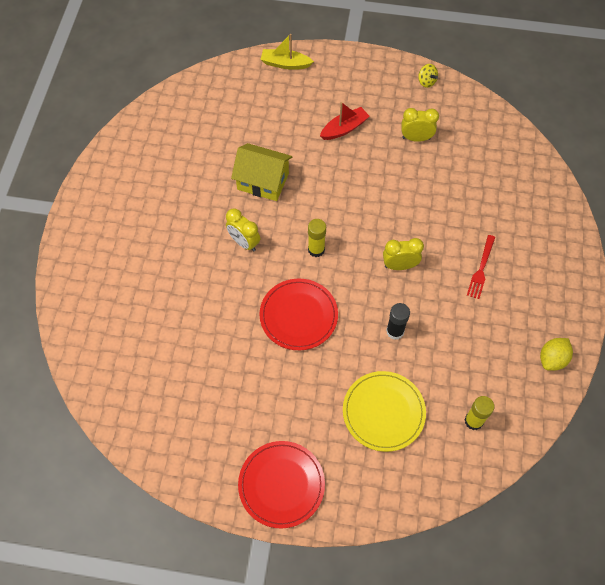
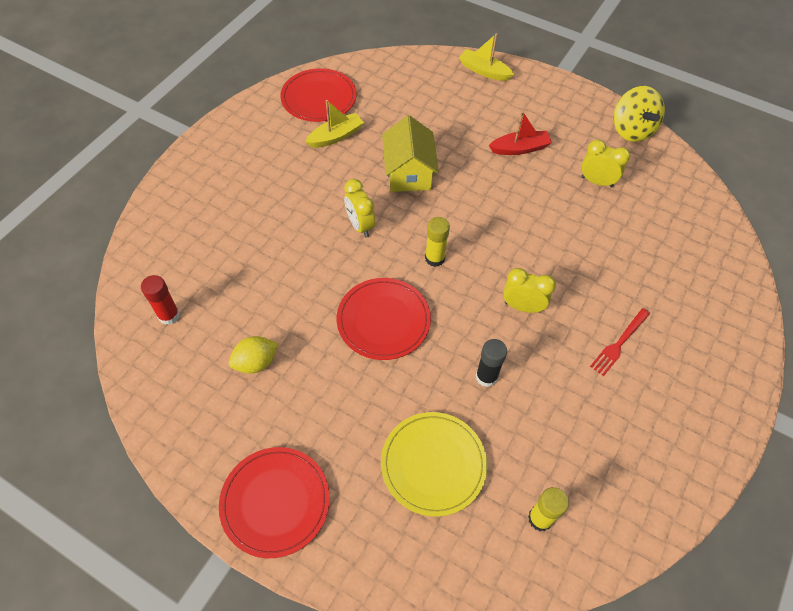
camera: 20 degrees right, 5 degrees down
yellow house [231,143,292,201] -> yellow house turned 45 degrees clockwise [382,115,439,192]
yellow spinning top [418,64,438,88] -> yellow spinning top [613,86,665,142], size x1.99
yellow lemon [540,338,573,371] -> yellow lemon moved to [229,336,278,374]
none -> red glue stick [141,275,180,325]
none -> red plate [280,68,357,122]
none -> yellow boat [305,100,364,148]

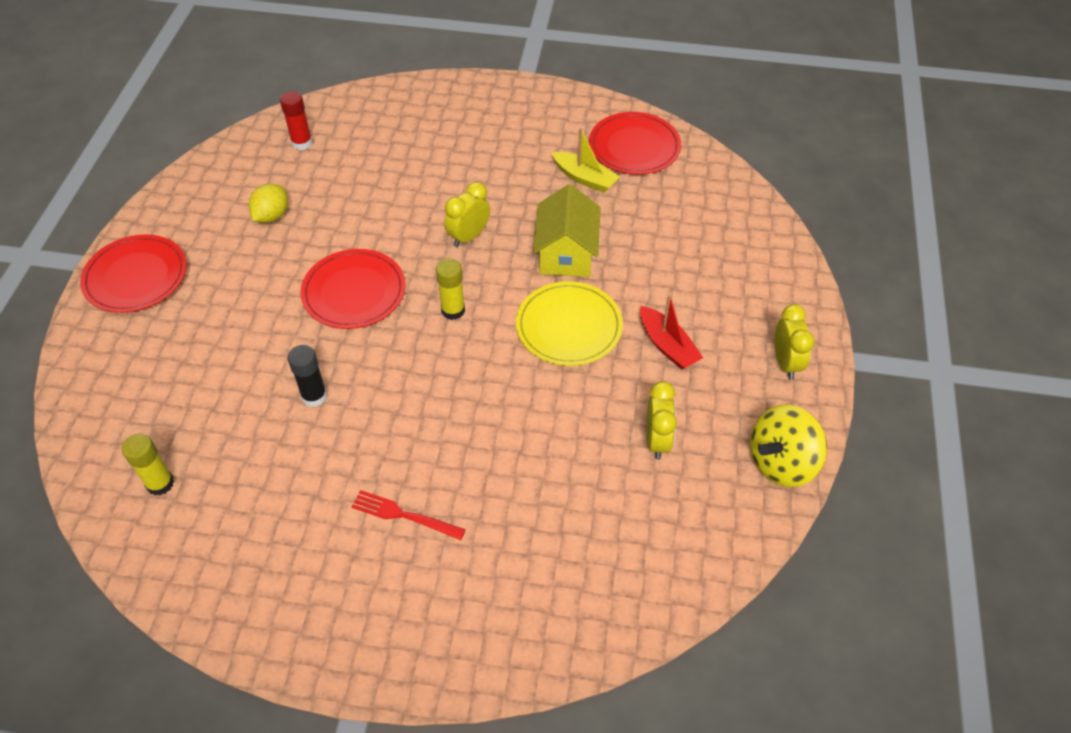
camera: 70 degrees right, 5 degrees down
yellow lemon [229,336,278,374] -> yellow lemon turned 75 degrees clockwise [249,184,288,223]
yellow plate [381,412,487,517] -> yellow plate moved to [516,281,623,366]
yellow house [382,115,439,192] -> yellow house turned 60 degrees counterclockwise [533,184,601,277]
yellow boat [459,33,514,81] -> none
yellow clock [503,268,556,313] -> yellow clock moved to [775,304,815,380]

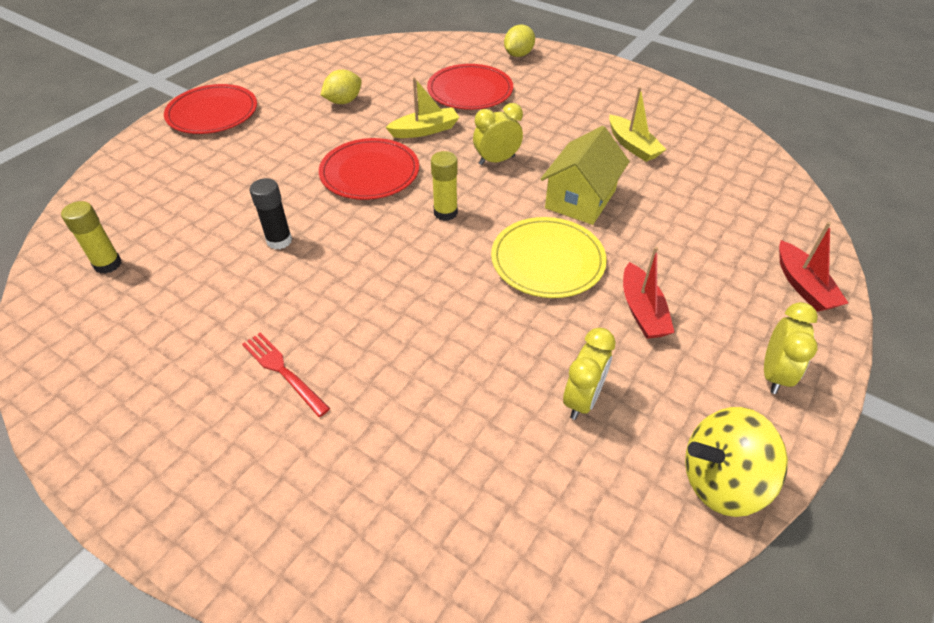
camera: 25 degrees right, 5 degrees down
red glue stick [280,91,313,150] -> none
red plate [589,112,681,175] -> red plate moved to [427,64,513,110]
none -> yellow boat [385,77,459,138]
none -> yellow lemon [504,25,535,57]
none -> red boat [779,222,848,312]

